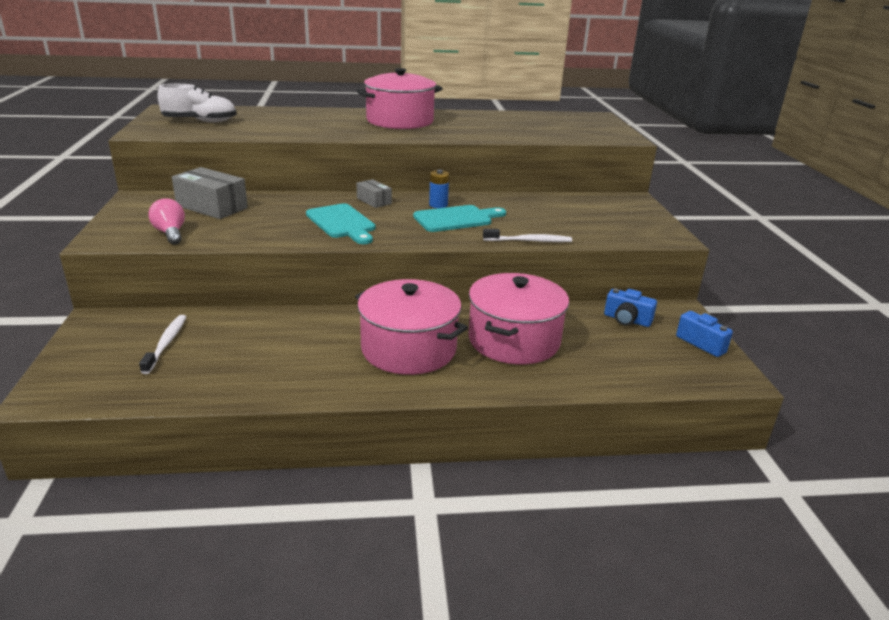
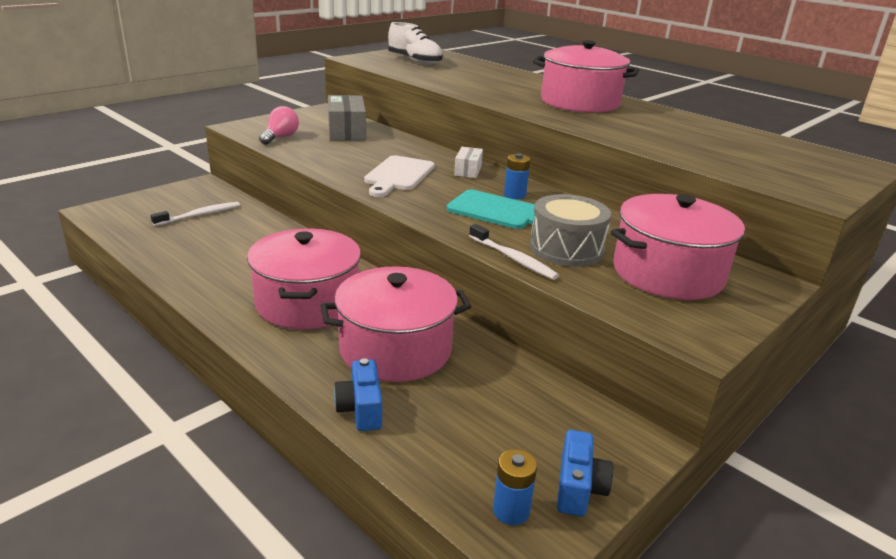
camera: 50 degrees right, 0 degrees up
turquoise cutting board [306,203,375,244] -> white cutting board [364,155,435,197]
grey box [357,179,392,208] -> white box [454,147,483,178]
blue camera [604,288,657,327] -> blue camera moved to [334,358,382,431]
none -> blue battery [493,449,537,525]
none -> grey drum [530,194,611,267]
none -> pink pot [611,194,745,300]

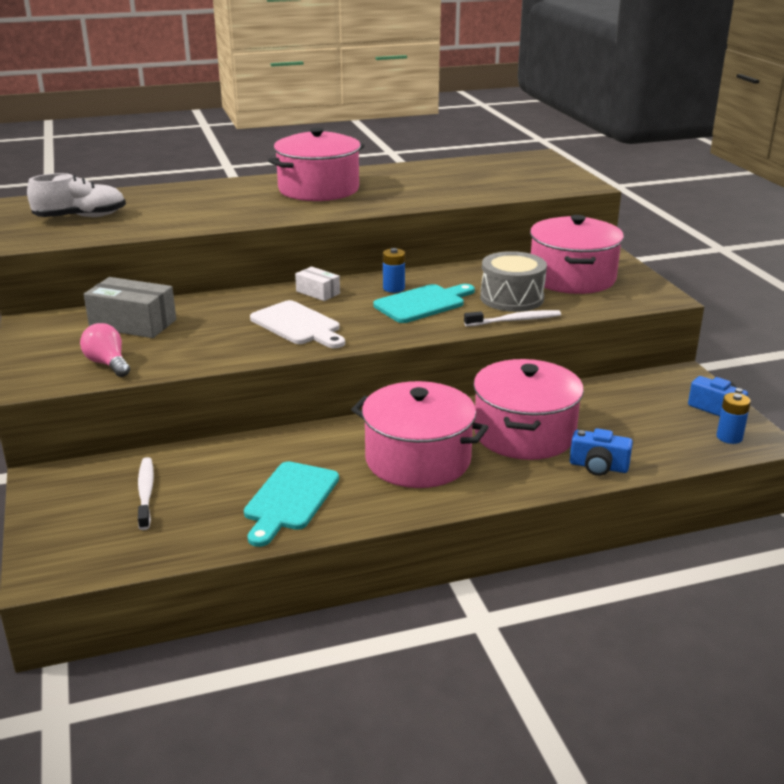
camera: 60 degrees left, 0 degrees up
none -> turquoise cutting board [244,461,339,547]

